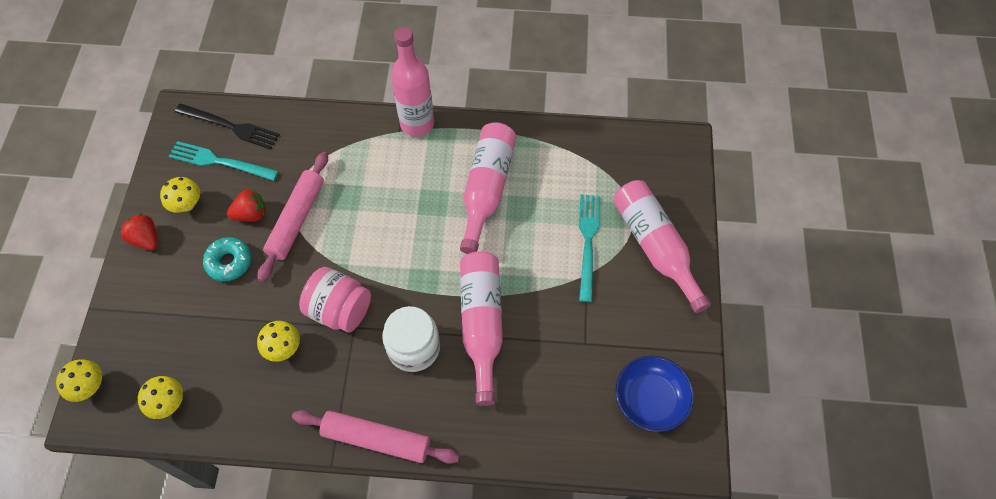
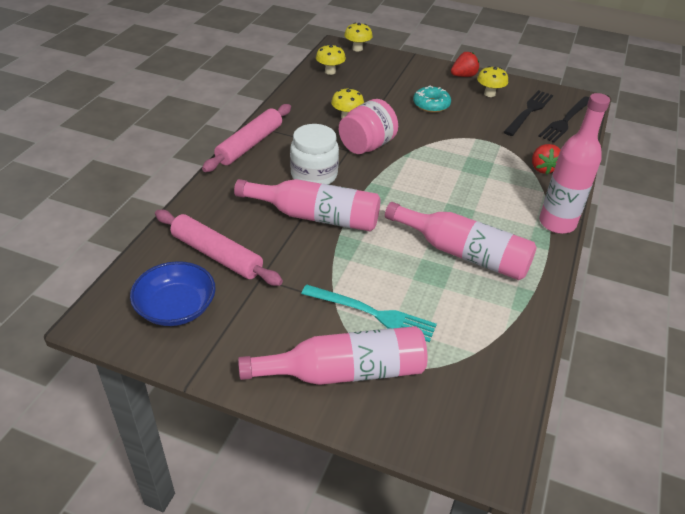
camera: 105 degrees right, 20 degrees down
turquoise fork [168,141,279,181] -> black fork [504,90,553,136]
red strawberry [227,189,266,221] -> red strawberry moved to [532,144,560,174]
pink rolling pin [257,152,328,282] -> pink rolling pin moved to [155,210,283,286]

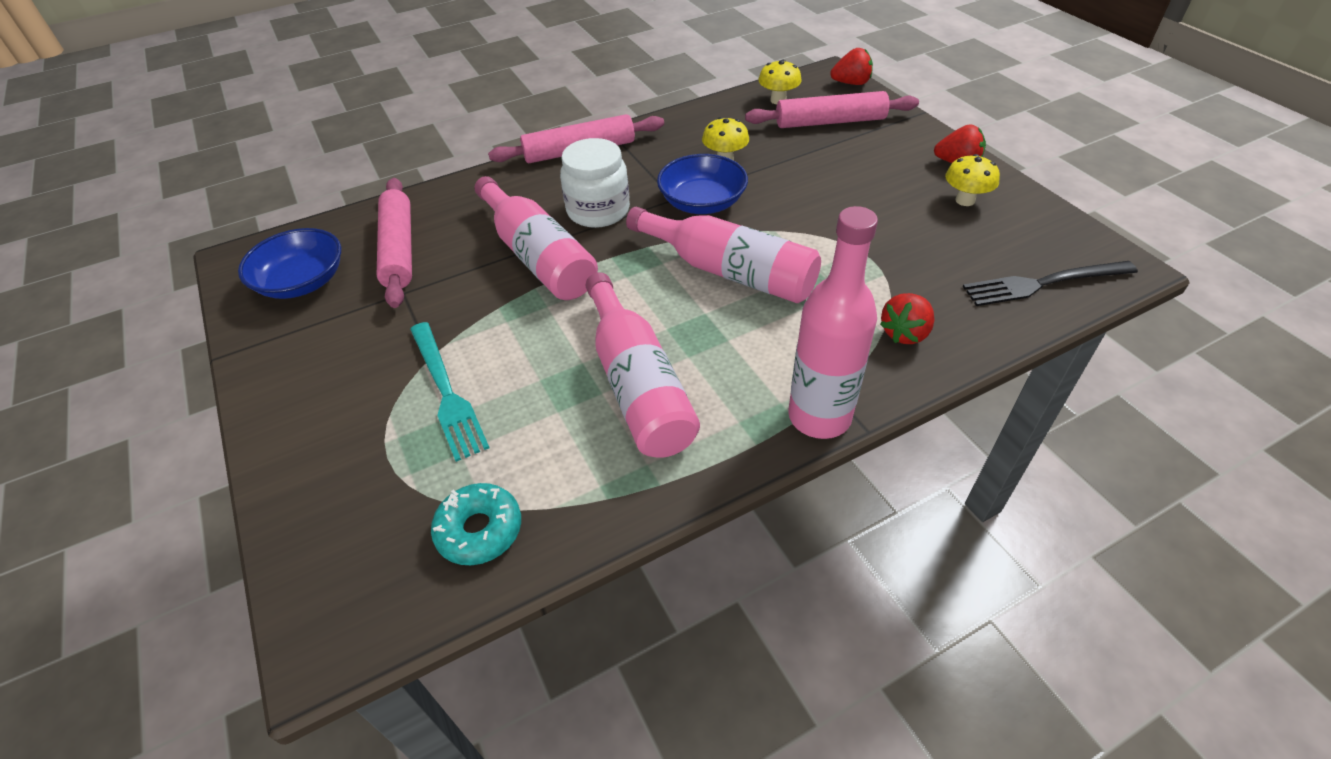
camera: 45 degrees right, 5 degrees up
pink bottle [238,326,428,385] -> pink bottle moved to [626,207,821,303]
pink jar [339,99,398,154] -> blue bowl [657,154,748,214]
yellow mushroom [344,23,373,51] -> red strawberry [830,48,873,85]
turquoise donut [413,85,451,113] -> turquoise donut moved to [431,483,521,565]
black fork [504,90,553,136] -> none
none -> pink rolling pin [745,91,919,128]

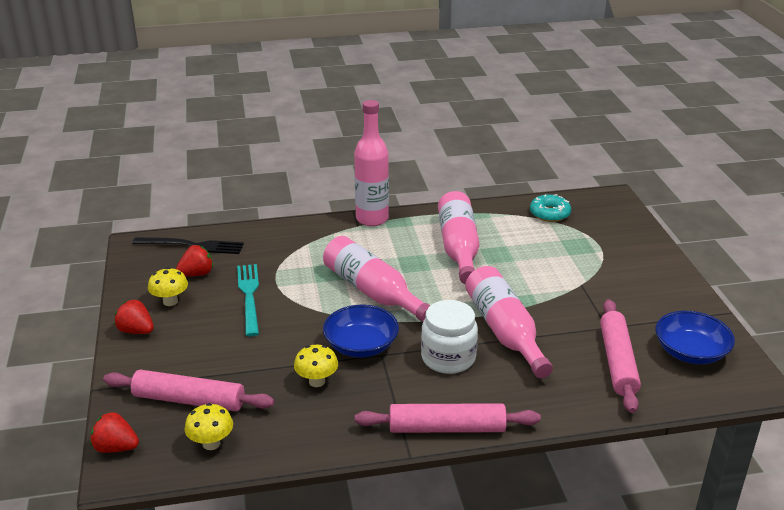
camera: 165 degrees left, 15 degrees down
turquoise fork [410,322,489,462] -> turquoise fork moved to [237,264,259,337]
red strawberry [880,293,934,344] -> red strawberry moved to [176,245,213,276]

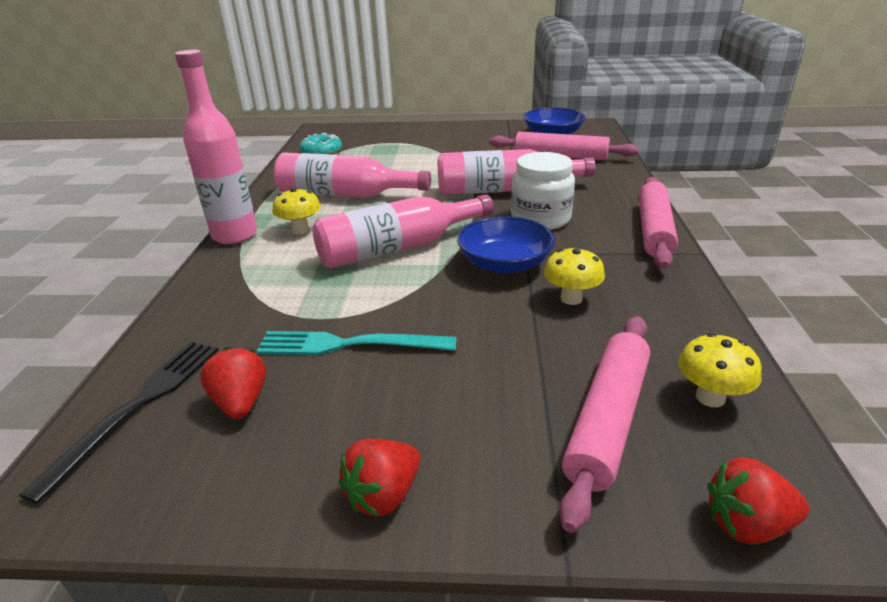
camera: 75 degrees left, 0 degrees up
red strawberry [90,412,139,453] -> red strawberry turned 60 degrees clockwise [707,457,809,545]
yellow mushroom [148,267,188,306] -> yellow mushroom moved to [273,188,321,234]

